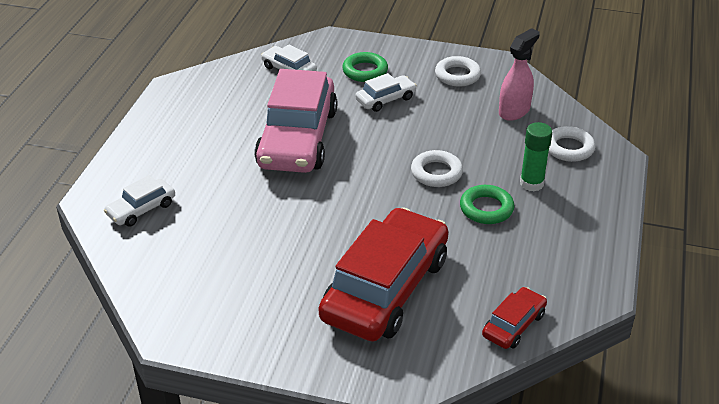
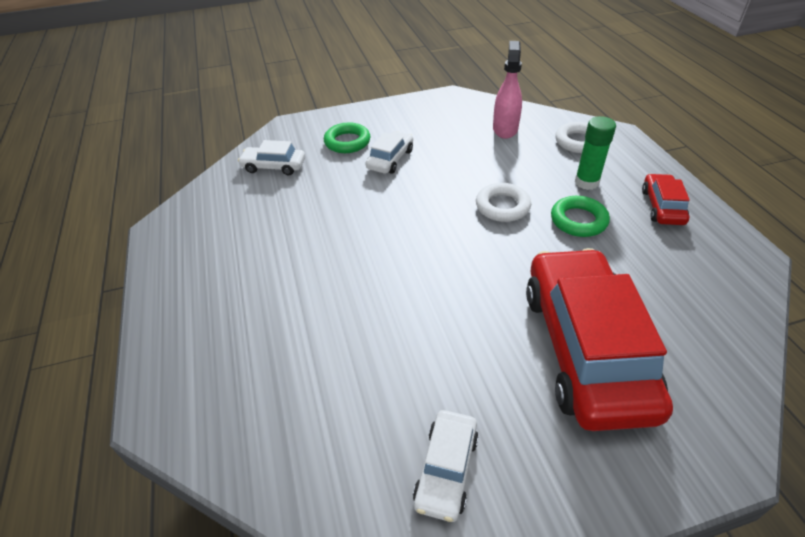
camera: 30 degrees left, 5 degrees up
white car [104,175,175,227] -> white car moved to [413,410,479,522]
pink car [254,69,337,173] -> none
white ring [435,56,481,87] -> none
red car [482,287,547,349] -> red car moved to [642,174,690,225]

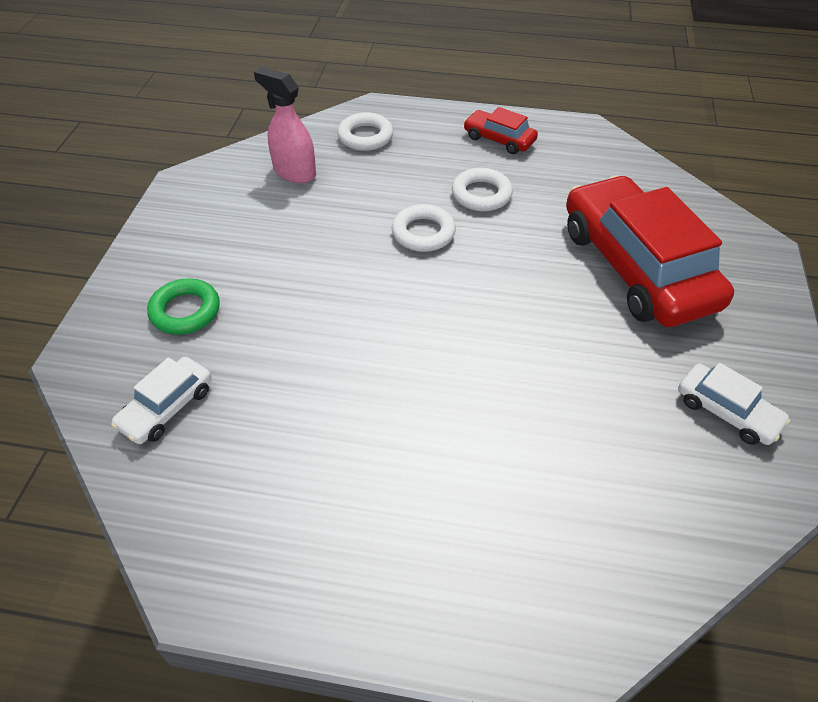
camera: 65 degrees left, 5 degrees up
white car [365,131,413,174] -> none
red car [526,248,673,431] -> red car turned 45 degrees clockwise [566,175,734,327]
green ring [551,196,610,237] -> white ring [452,168,513,211]
green glue stick [575,116,616,190] -> none

